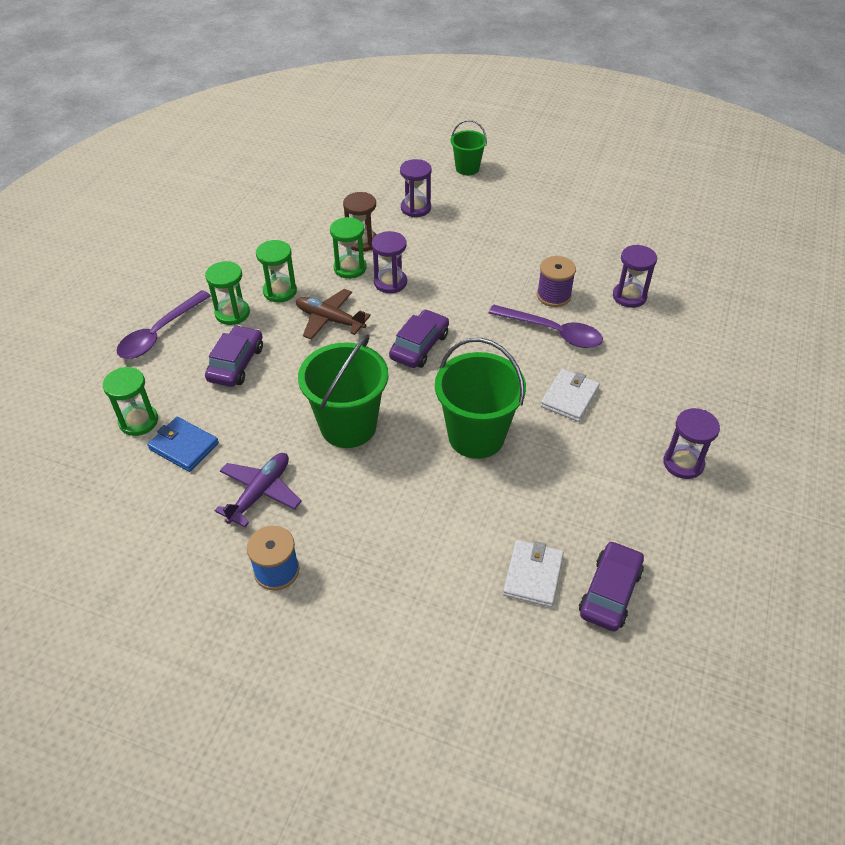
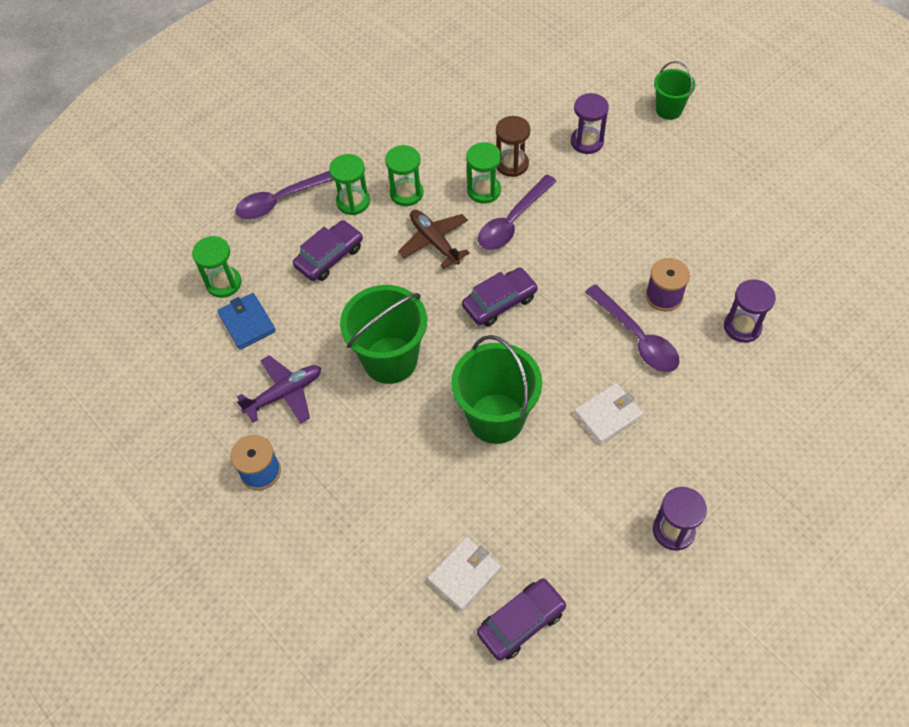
camera: 30 degrees right, 10 degrees up
purple hourglass [372,231,407,293] -> purple spoon [478,175,557,250]

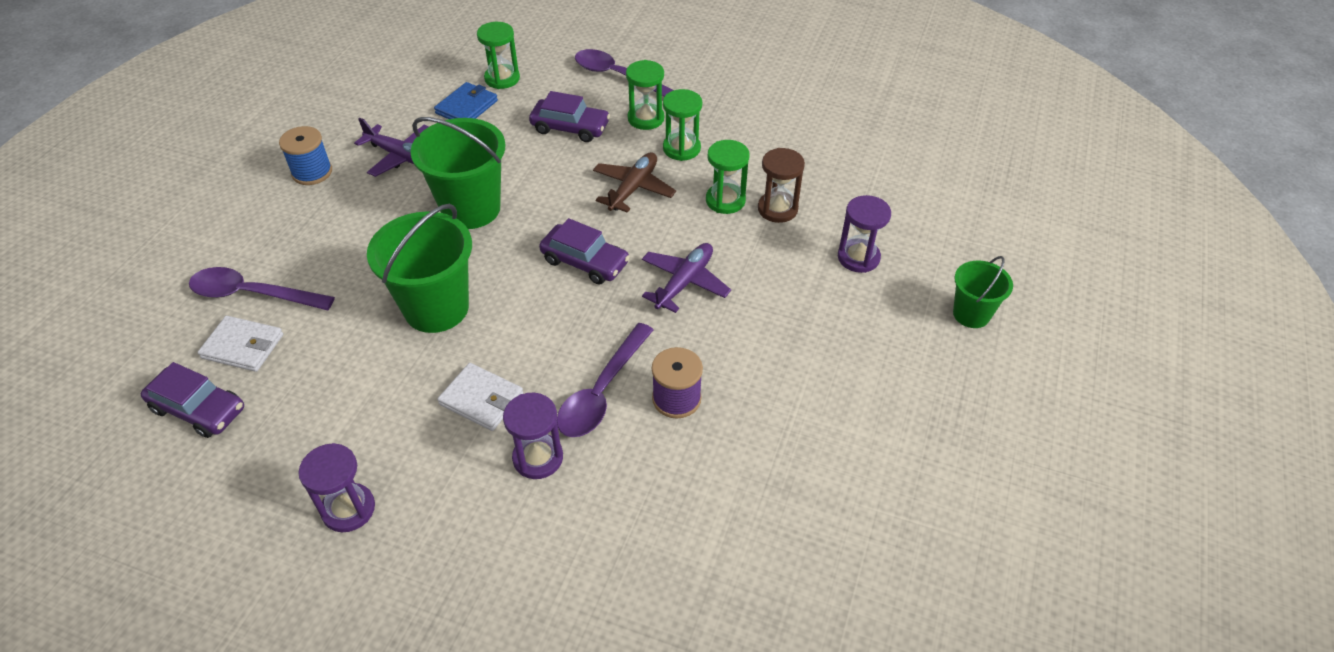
camera: 60 degrees right, 10 degrees down
purple spoon [478,175,557,250] -> purple spoon moved to [189,267,335,310]
purple hourglass [724,279,776,343] -> purple hourglass moved to [503,393,563,479]
none -> purple plane [642,243,731,313]

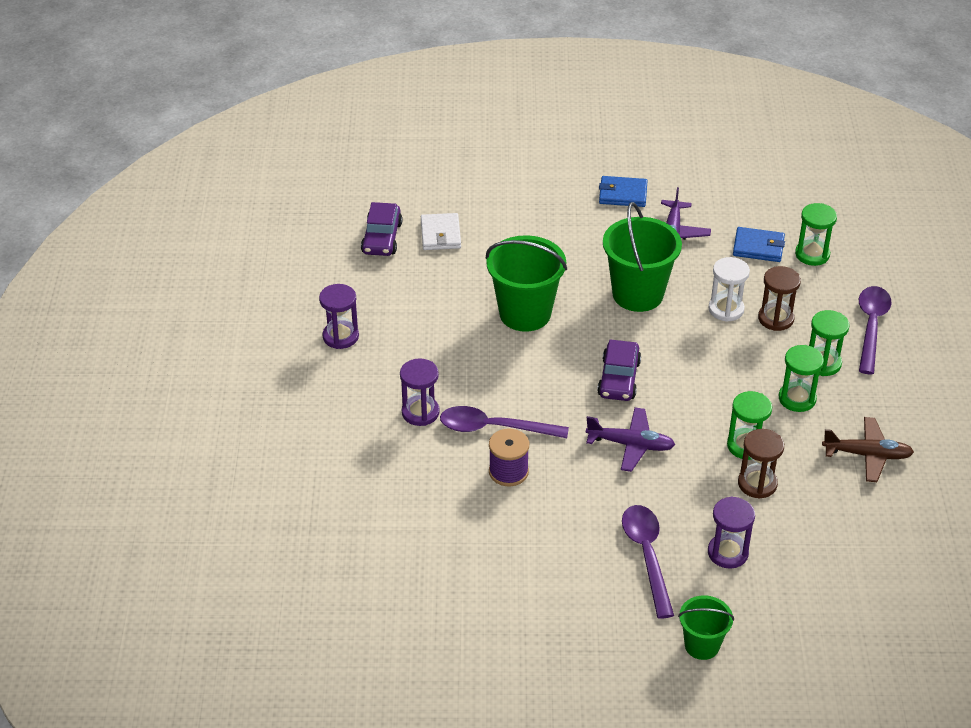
camera: 70 degrees right, 5 degrees down
purple spoon [189,267,335,310] -> purple spoon moved to [622,505,674,619]
blue spool [279,126,332,185] -> blue wallet [599,176,648,207]
white wallet [437,363,523,431] -> none
purple car [529,91,610,142] -> brown hourglass [758,266,801,331]
brown plane [593,152,676,213] -> brown plane moved to [822,417,914,482]
none -> white hourglass [708,257,750,322]

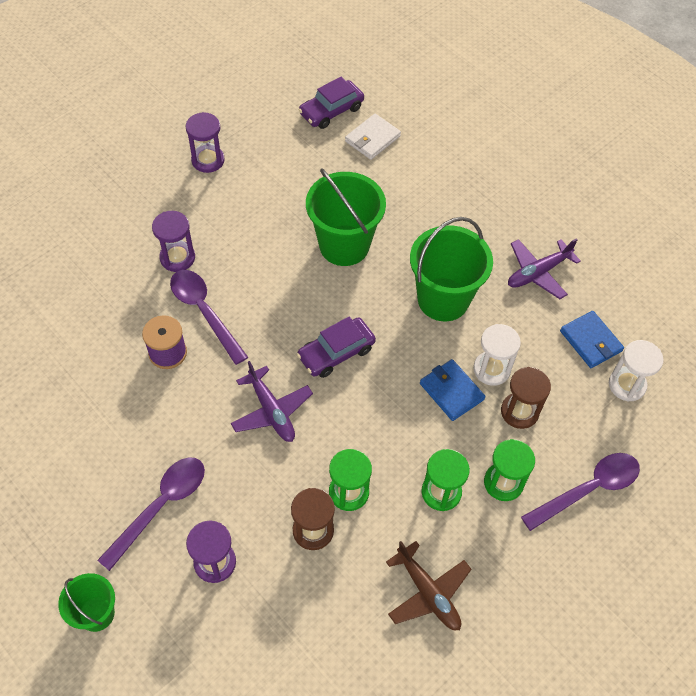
camera: 45 degrees right, 15 degrees up
blue wallet [599,176,648,207] -> blue wallet moved to [420,359,485,421]
green hourglass [795,203,837,266] -> white hourglass [609,340,664,402]

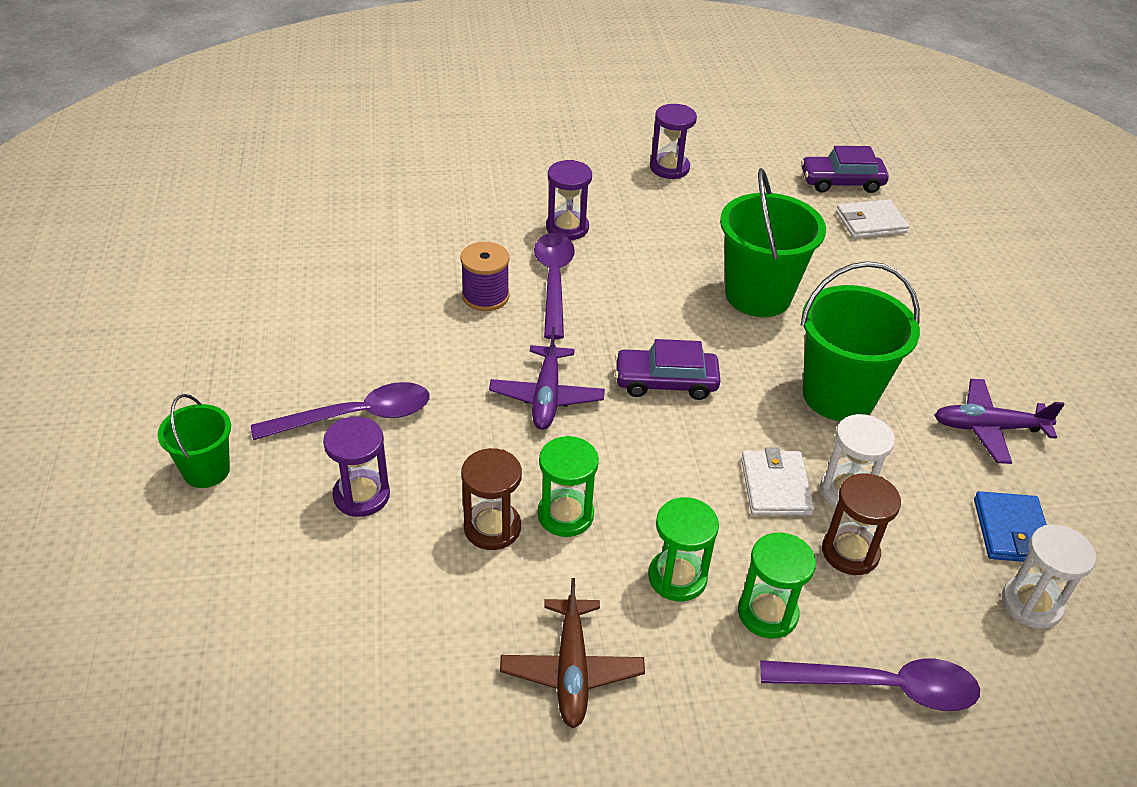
camera: 35 degrees right, 15 degrees down
blue wallet [420,359,485,421] -> white wallet [741,447,815,516]

